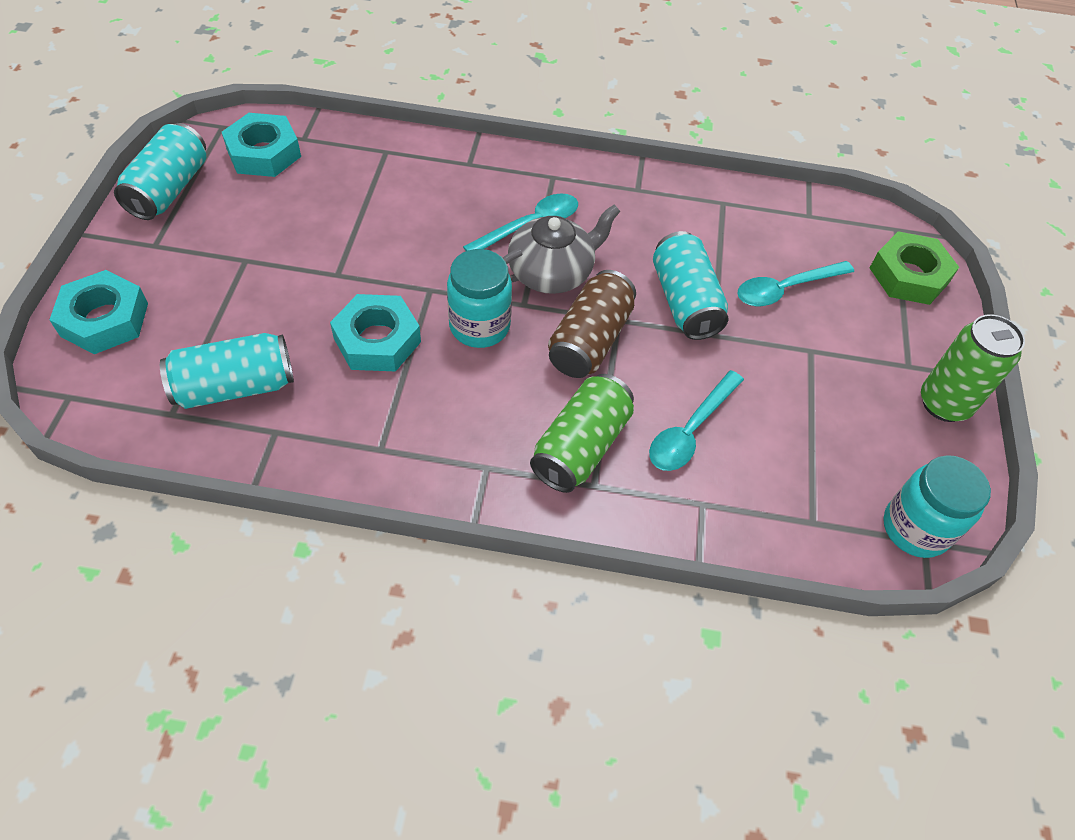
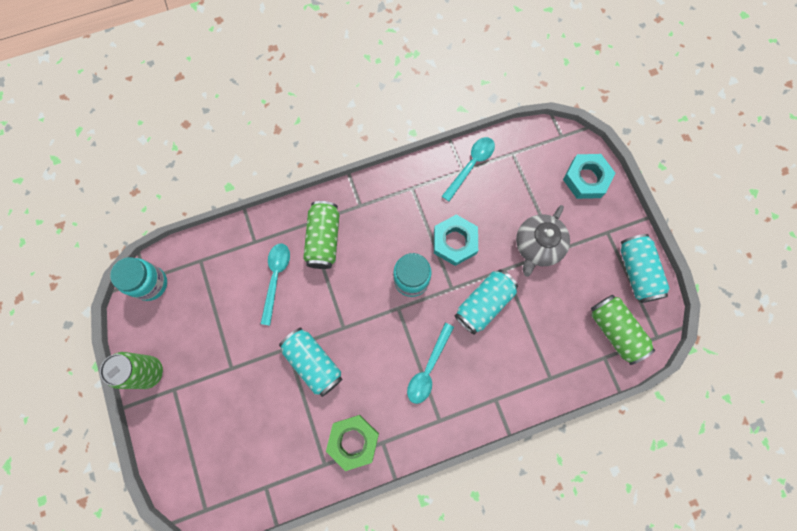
camera: 155 degrees right, 20 degrees up
turquoise can [160,333,294,409] -> turquoise can moved to [455,270,518,335]
turquoise nut [222,113,301,177] -> green can [591,295,655,365]
grey teapot [503,204,621,294] -> grey teapot moved to [516,205,570,277]
brown can [548,270,636,378] -> none
turquoise spoon [737,261,854,306] -> turquoise spoon moved to [442,137,495,201]
green nut [870,231,959,305] -> green nut moved to [326,415,379,471]

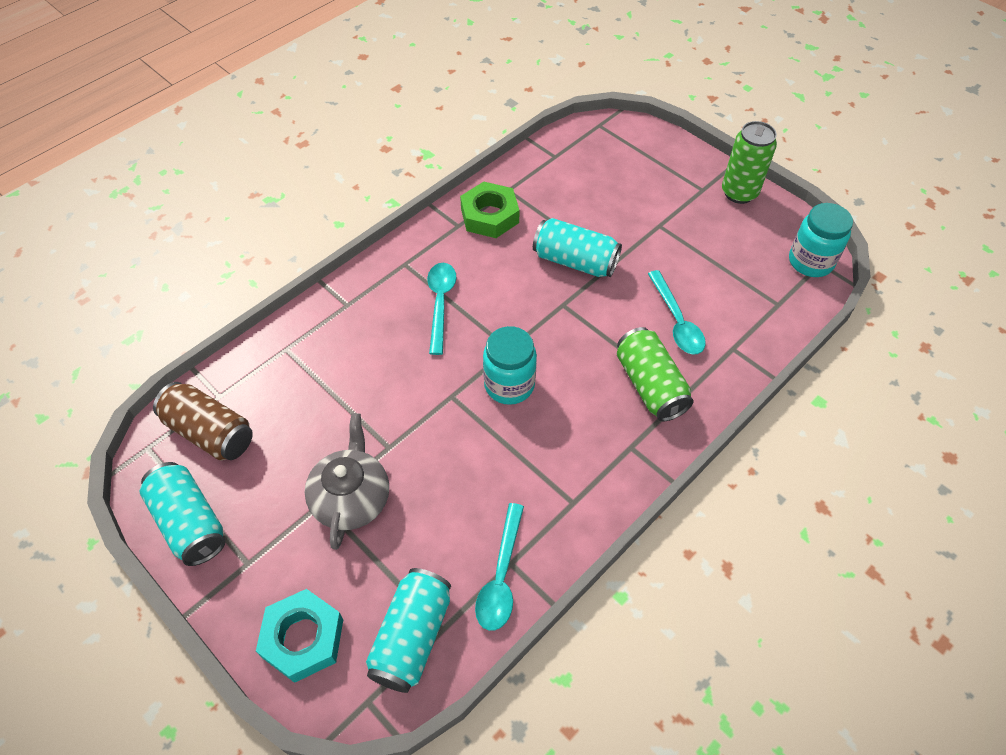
camera: 155 degrees right, 20 degrees down
turquoise nut [434,215,478,266] -> none
turquoise can [455,270,518,335] -> turquoise can moved to [366,568,451,693]
green can [591,295,655,365] -> brown can [153,382,253,461]

